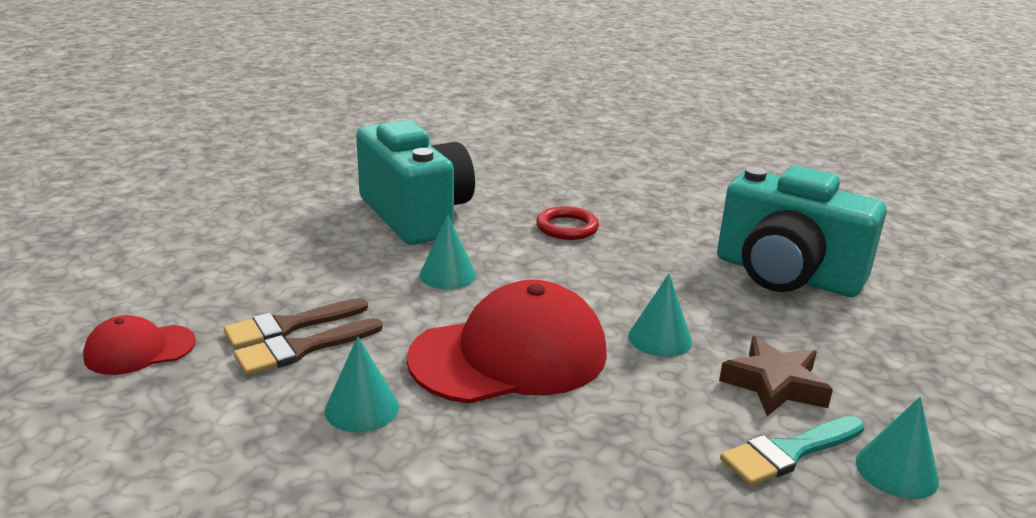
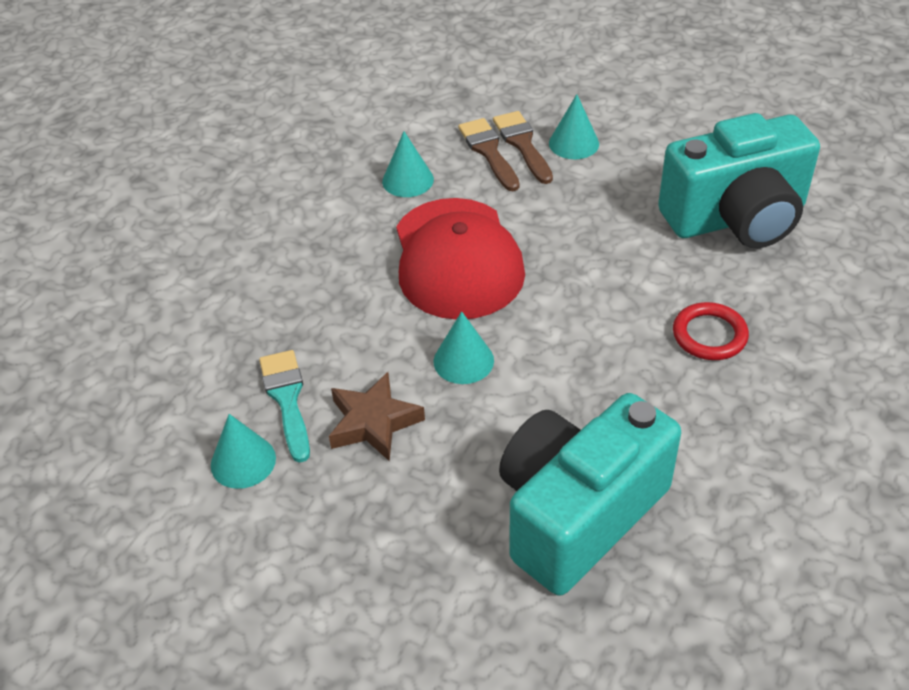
camera: 105 degrees right, 20 degrees up
red cap [83,315,196,375] -> none
turquoise cone [419,215,476,289] -> turquoise cone moved to [549,94,599,159]

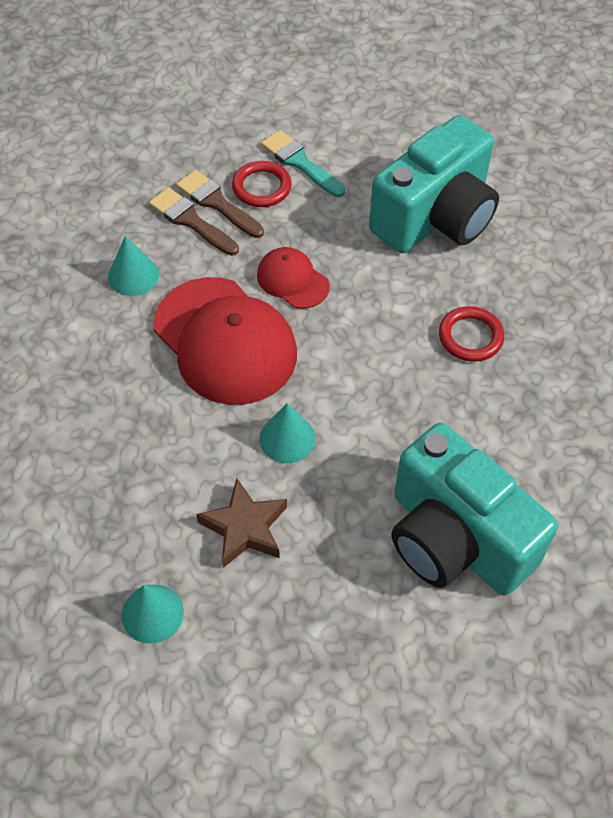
camera: 30 degrees left, 10 degrees up
turquoise brush [259,350,310,463] -> turquoise brush moved to [261,130,345,197]
turquoise camera [499,393,681,596] -> turquoise camera turned 60 degrees counterclockwise [391,423,558,596]
turquoise cone [549,94,599,159] -> red ring [232,161,292,207]
none -> red cap [257,247,330,309]

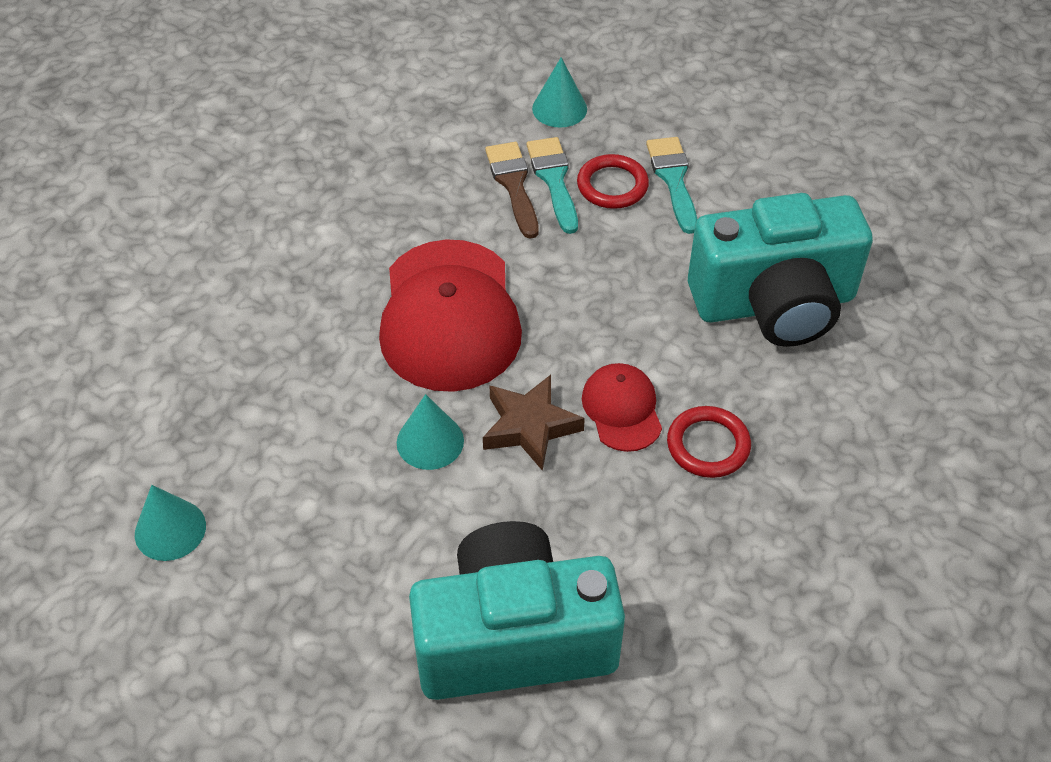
camera: 35 degrees right, 5 degrees down
turquoise cone [108,236,159,296] -> turquoise cone moved to [532,57,587,128]
brown brush [176,170,264,238] -> turquoise brush [527,137,578,234]
brown star [196,478,287,568] -> brown star moved to [483,375,585,471]
red cap [257,247,330,309] -> red cap moved to [582,363,662,452]
turquoise camera [391,423,558,596] -> turquoise camera turned 90 degrees clockwise [409,521,625,700]

